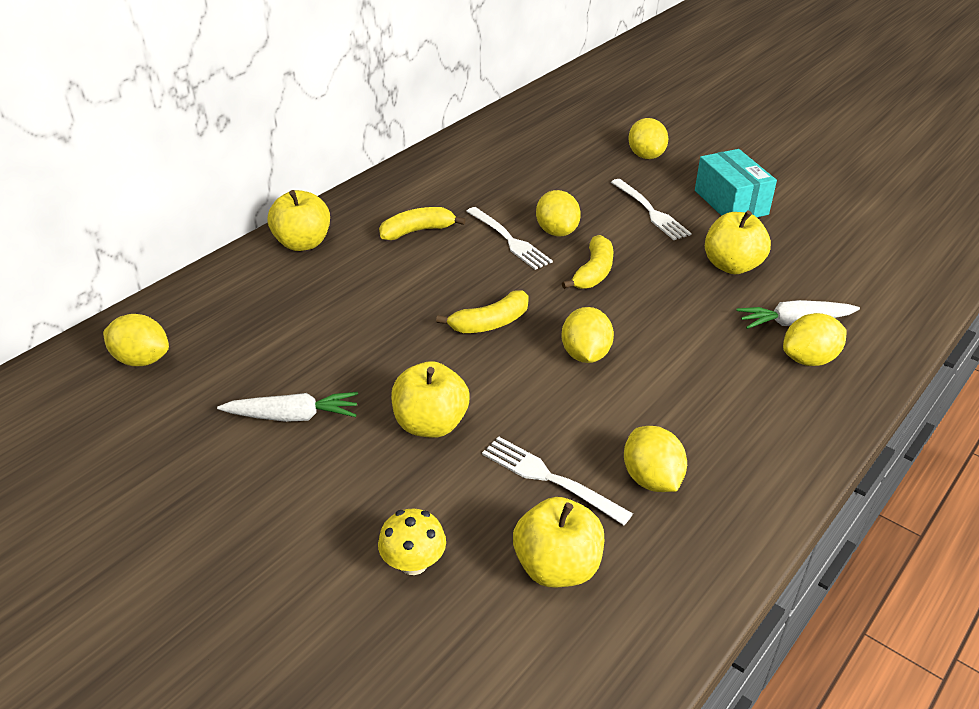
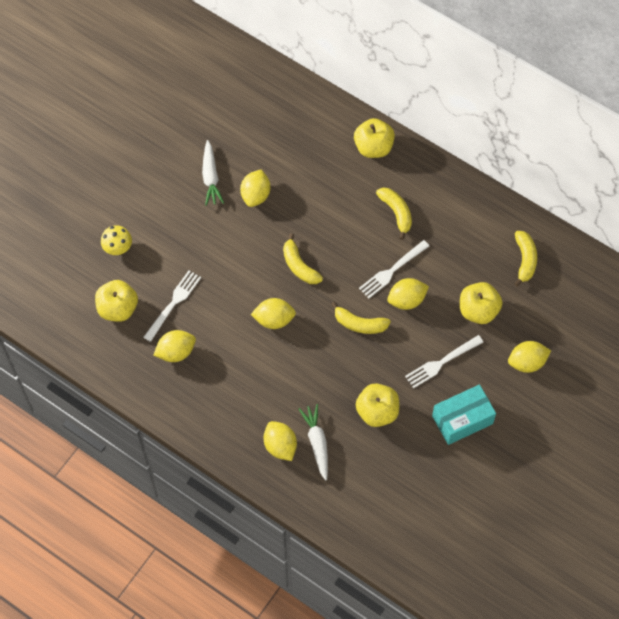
camera: 85 degrees right, 25 degrees up
yellow lemon [103,314,169,366] -> yellow lemon moved to [240,169,270,207]
yellow apple [391,361,470,438] -> yellow apple moved to [460,282,503,324]
none -> yellow banana [514,231,537,286]

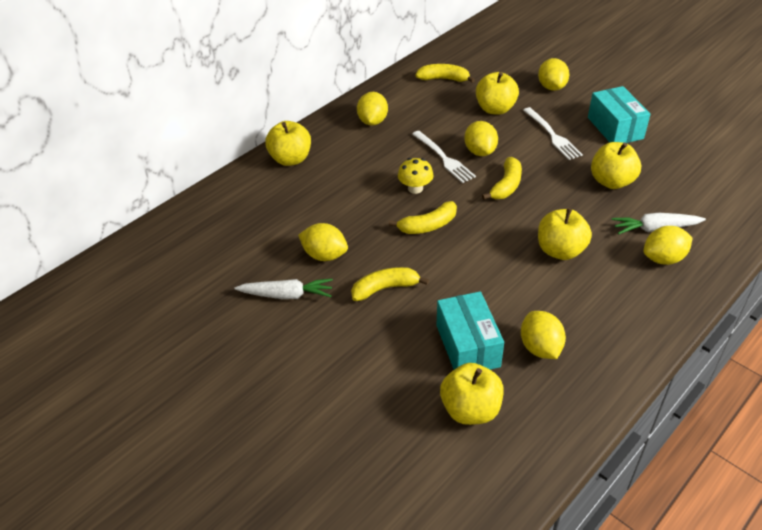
camera: 80 degrees left, 20 degrees down
yellow mushroom [101,225,132,255] -> yellow mushroom moved to [398,158,434,194]
white fork [143,270,201,342] -> turquoise box [437,291,504,370]
yellow lemon [251,298,296,329] -> yellow lemon moved to [357,92,388,125]
yellow banana [376,187,412,240] -> yellow banana moved to [351,267,429,301]
none -> yellow apple [538,208,592,260]

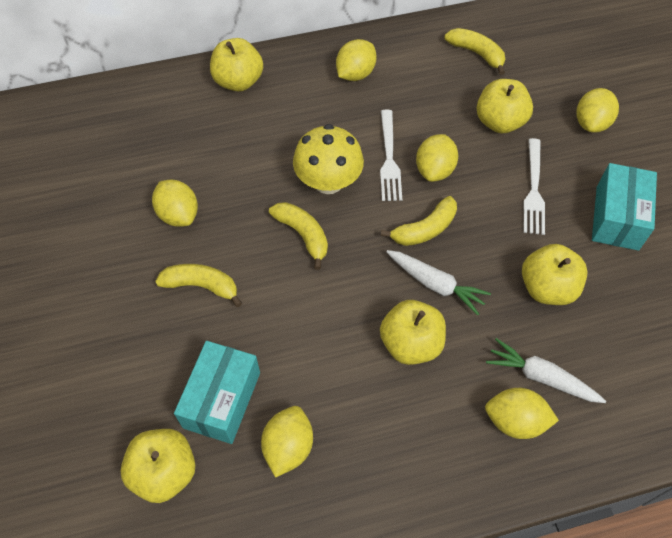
camera: 30 degrees right, 15 degrees up
white carrot [234,279,333,299] -> white carrot moved to [386,250,491,315]
yellow banana [389,201,457,234] -> yellow banana turned 135 degrees counterclockwise [269,202,328,270]
yellow mushroom [398,158,434,194] -> yellow mushroom [293,124,364,194], size x1.62

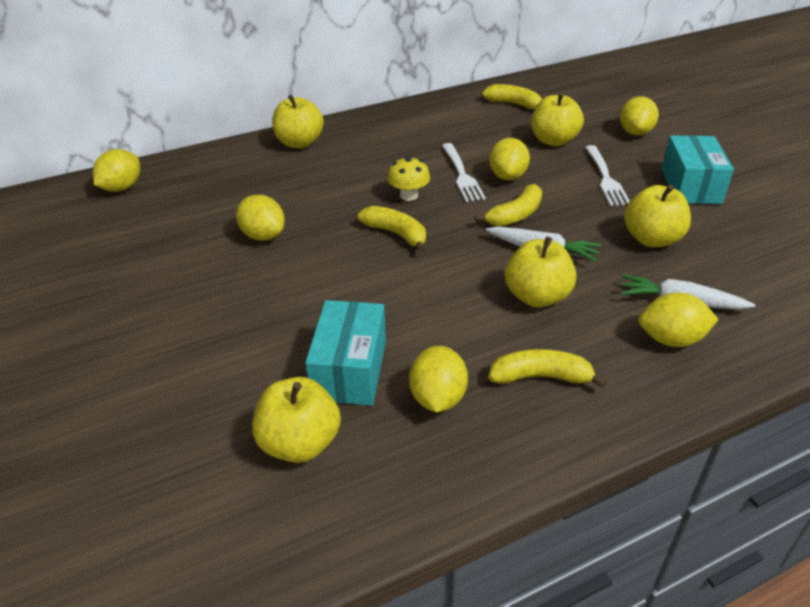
camera: 10 degrees left, 20 degrees down
yellow banana [155,264,242,307] -> yellow banana moved to [489,349,607,388]
yellow mushroom [293,124,364,194] -> yellow mushroom [387,156,430,201], size x0.62
yellow lemon [336,39,377,81] -> yellow lemon moved to [93,149,140,192]

